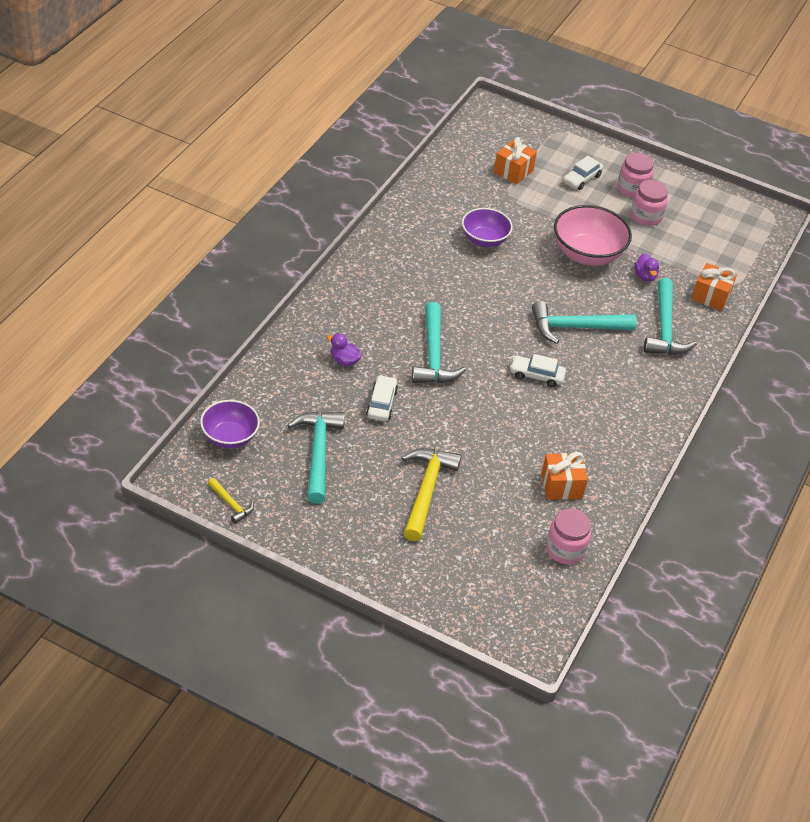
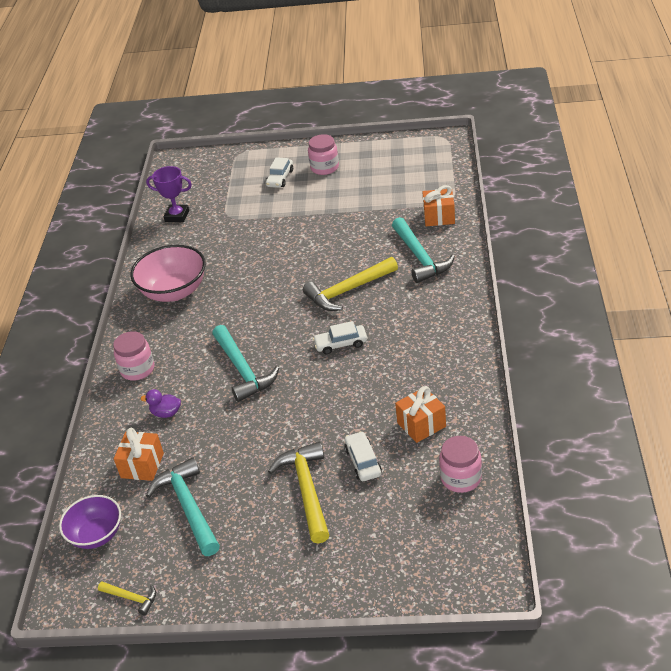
camera: 15 degrees left, 5 degrees down
white car [366,375,398,421] -> white car moved to [344,431,382,481]
purple bowl [462,208,513,247] -> none
orange gift [494,137,537,185] -> orange gift moved to [114,428,164,481]
turquoise hammer [532,301,637,344] -> yellow hammer [303,257,398,311]
pink bowl [554,205,632,266] -> pink bowl moved to [130,245,206,302]
pink jar [631,180,668,226] -> pink jar moved to [113,331,154,380]
purple duck [634,253,659,282] -> none
none -> purple trophy [146,166,192,222]

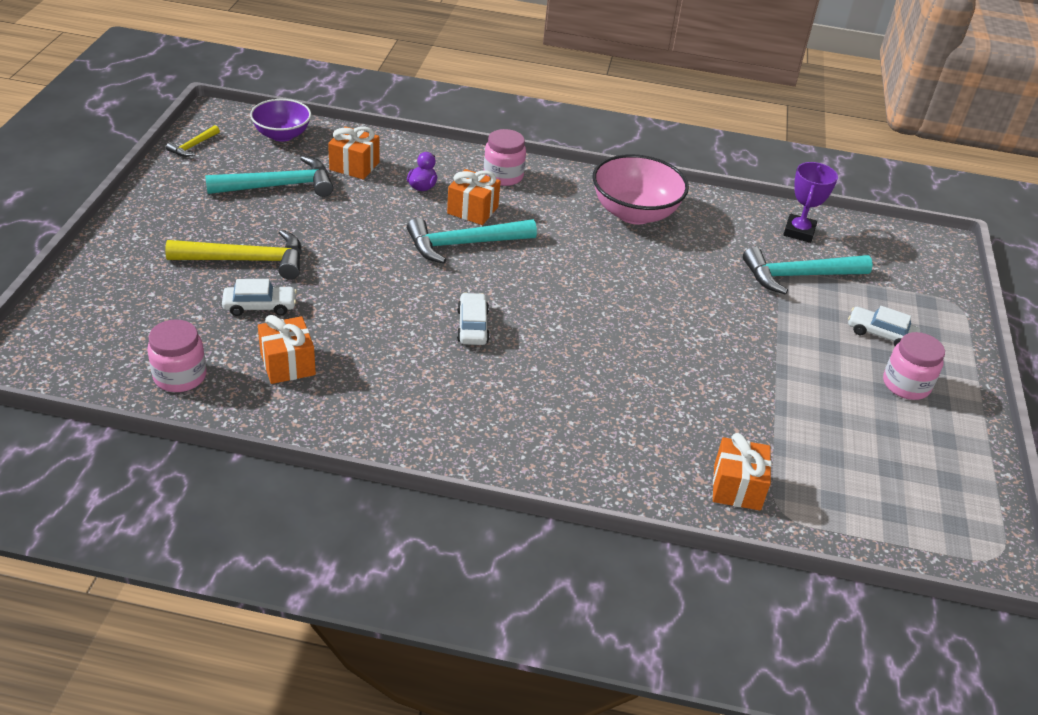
camera: 90 degrees right, 0 degrees up
yellow hammer [303,257,398,311] -> none
turquoise hammer [392,217,455,283] -> turquoise hammer moved to [743,247,873,295]
none -> orange gift [447,169,501,225]

